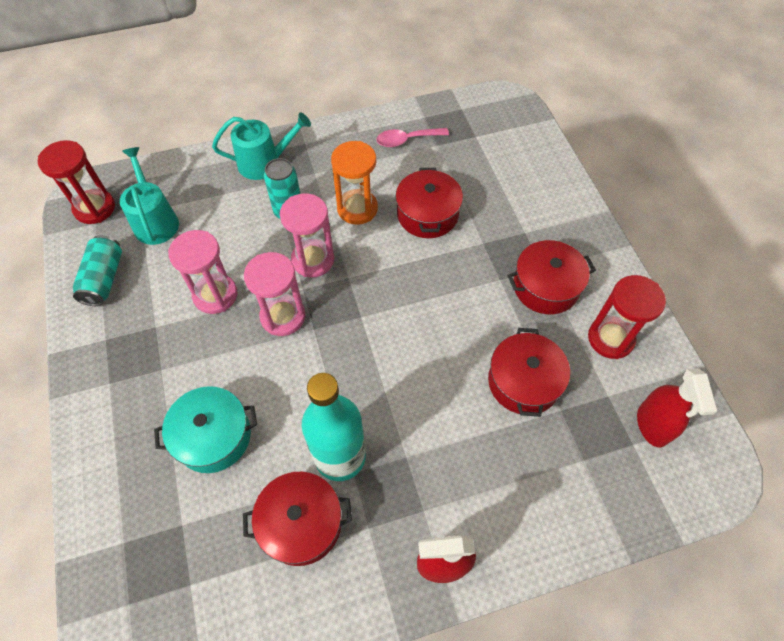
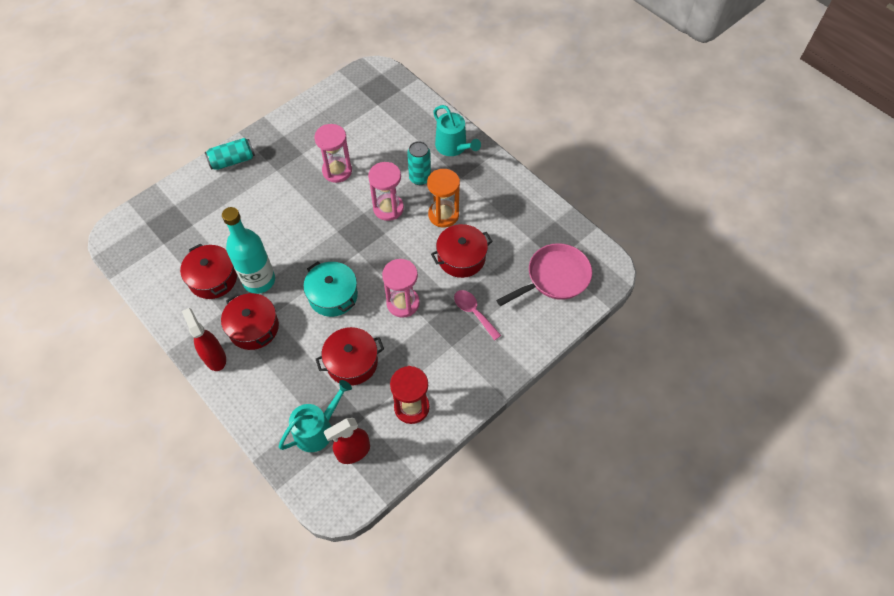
camera: 65 degrees right, 0 degrees up
red hourglass [37,140,115,224] -> none
turquoise can [73,235,122,306] -> turquoise can moved to [205,138,255,170]
turquoise watering can [120,147,179,245] -> turquoise watering can moved to [278,380,352,452]
turquoise pot [154,386,257,473] -> turquoise pot moved to [303,262,358,317]
pink hourglass [244,252,306,336] -> pink hourglass moved to [382,259,420,318]
pink spoon [377,128,449,147] -> pink spoon moved to [454,290,501,341]
red pot [508,240,596,314] -> red pot moved to [221,293,279,350]
none -> pink pan [496,243,592,306]

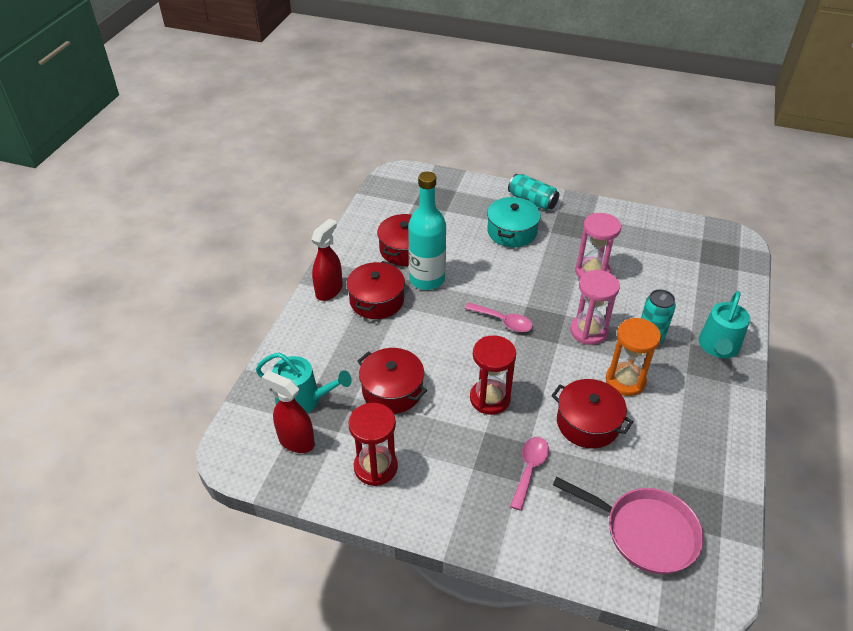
camera: 60 degrees right, 15 degrees down
turquoise pot [303,262,358,317] -> turquoise pot moved to [487,196,541,247]
pink hourglass [382,259,420,318] -> red hourglass [470,335,516,415]
none -> pink spoon [465,303,533,332]

